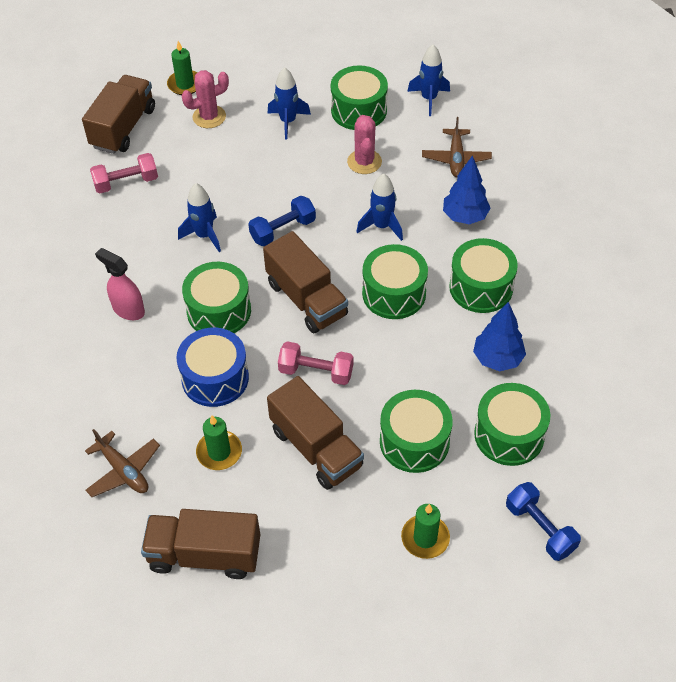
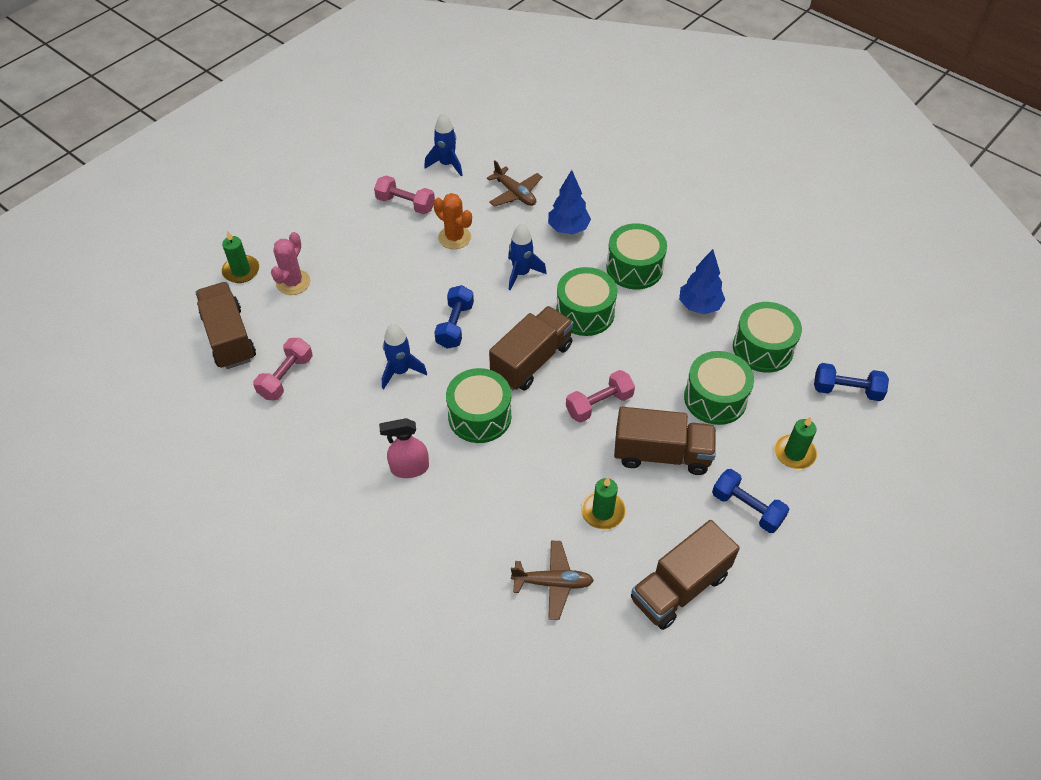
camera: 45 degrees left, 0 degrees up
blue drum [176,327,249,407] -> none
brown truck [263,231,348,333] -> brown truck turned 60 degrees counterclockwise [489,306,574,391]
blue rocket [267,67,311,139] -> none
green drum [331,65,388,130] -> pink dumbbell [374,175,435,214]
pink cactus [347,115,382,174] -> orange cactus [433,193,472,249]
none -> blue dumbbell [712,469,790,533]

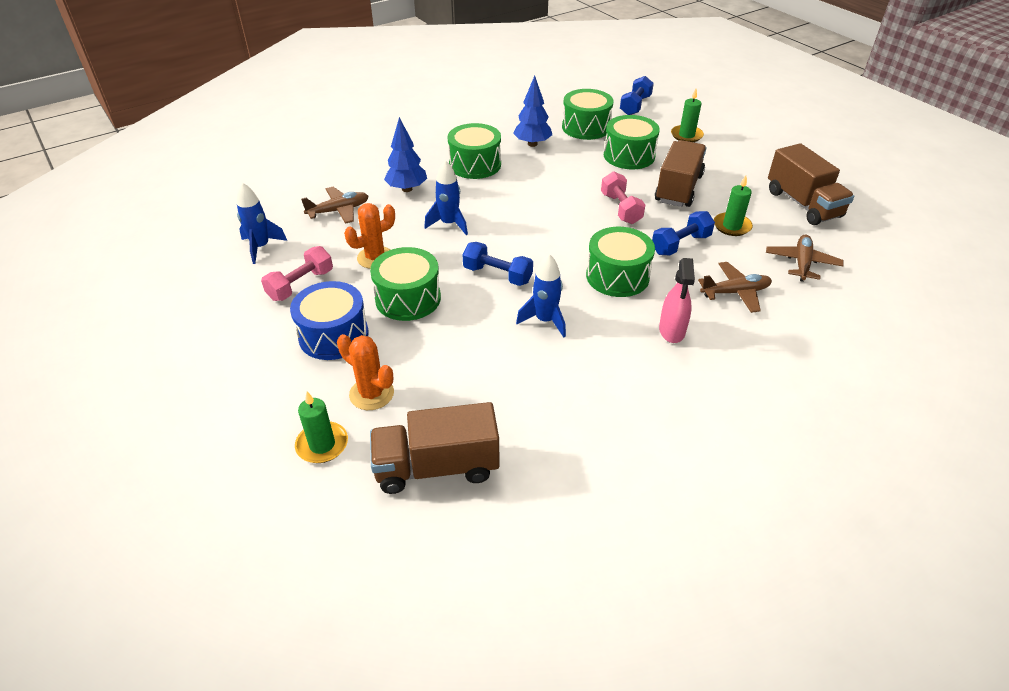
camera: 75 degrees left, 10 degrees down
pink dumbbell [253,338,312,400] -> none
pink cactus [271,232,310,295] -> orange cactus [337,334,394,410]
brown truck [489,306,574,391] -> none
green drum [556,267,617,336] -> green drum moved to [370,247,441,321]
blue dumbbell [712,469,790,533] -> blue dumbbell moved to [652,211,715,255]
none -> blue drum [290,281,369,360]
none -> brown plane [698,262,772,313]

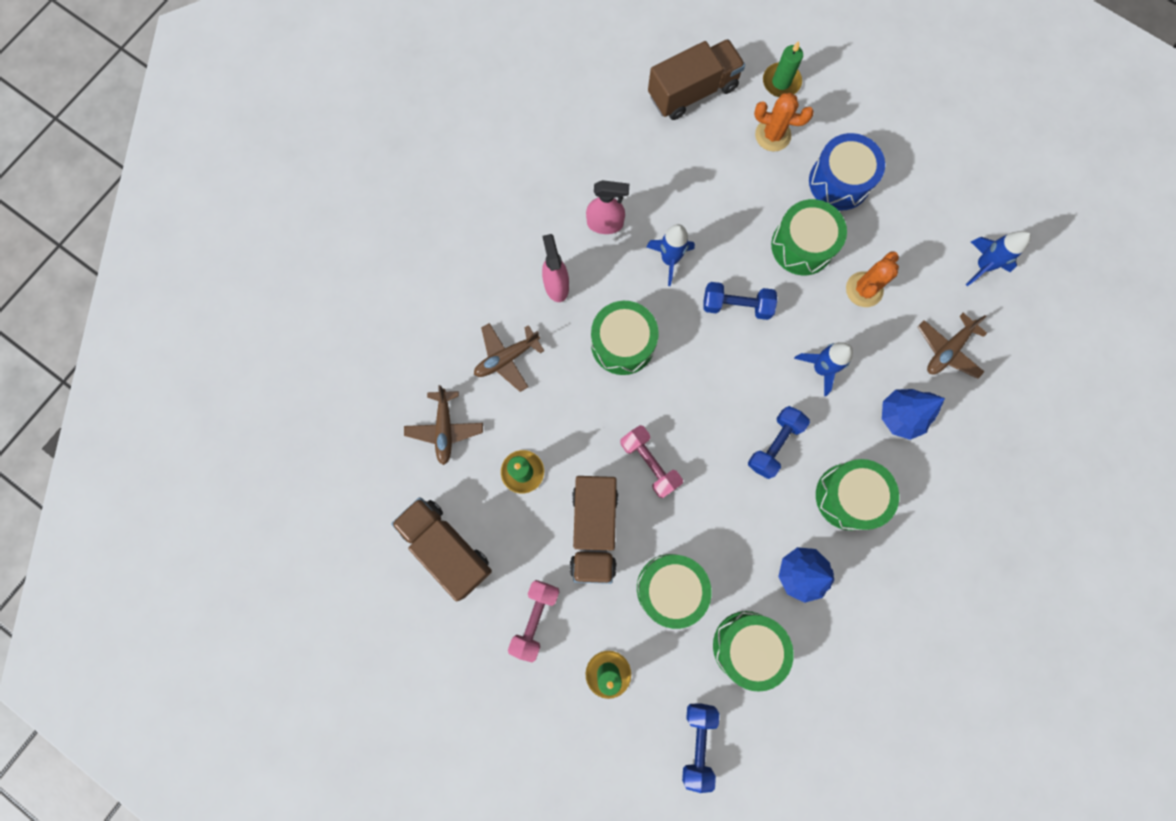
camera: 160 degrees right, 35 degrees up
pink dumbbell [261,246,333,301] -> pink dumbbell moved to [508,580,559,663]
blue dumbbell [652,211,715,255] -> blue dumbbell moved to [748,406,810,479]
none -> pink spray bottle [586,180,629,234]

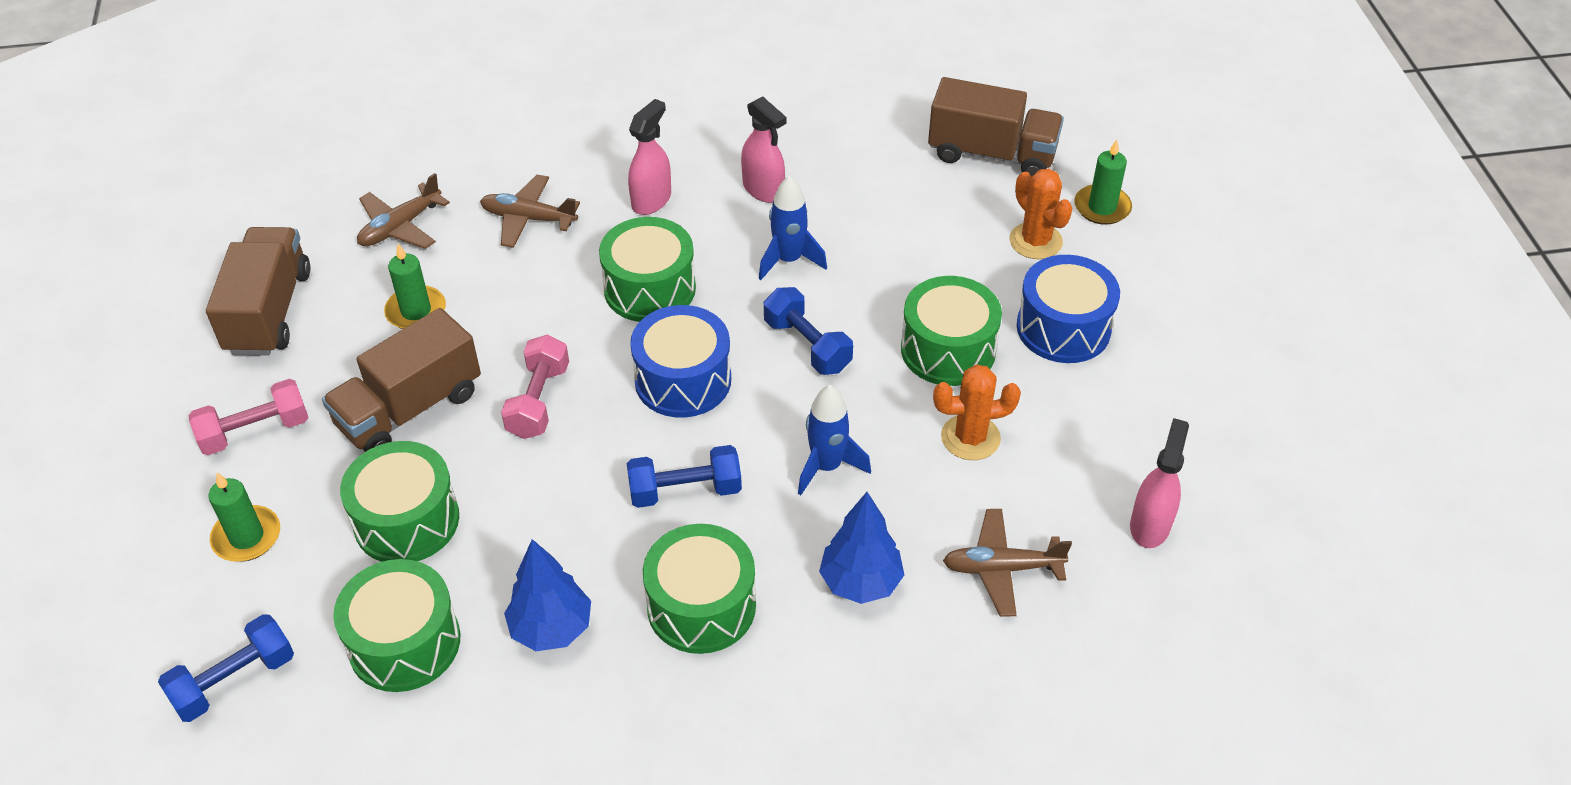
camera: 45 degrees right, 30 degrees down
blue rocket [966,231,1031,286] -> pink spray bottle [1130,418,1189,548]
none -> blue drum [630,305,731,418]

